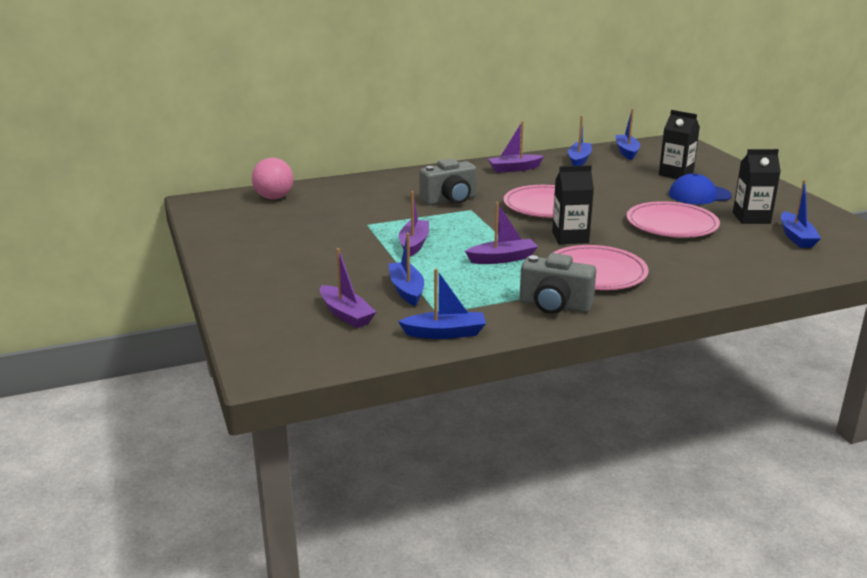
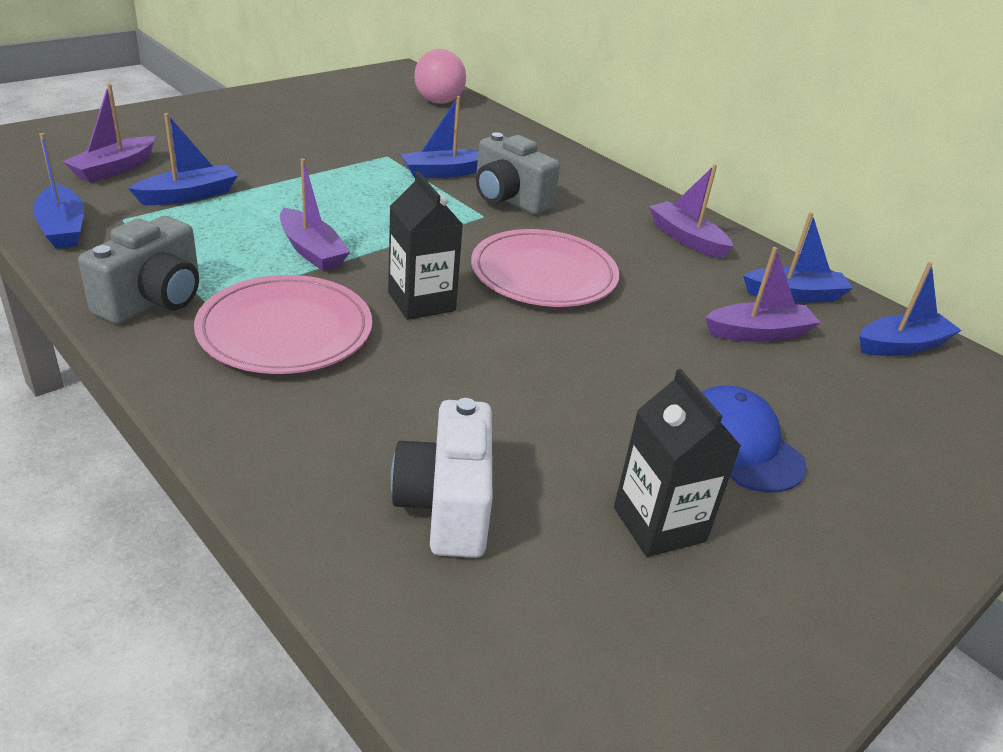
camera: 65 degrees right, 10 degrees up
purple boat [399,191,429,257] -> purple boat moved to [705,247,821,342]
grey camera [520,253,596,314] -> grey camera turned 150 degrees counterclockwise [78,216,199,324]
pink plate [627,201,720,238] -> none
black carton [659,110,700,179] -> none
blue boat [781,180,821,248] -> blue boat moved to [401,96,478,178]
none -> white camera [391,398,492,558]

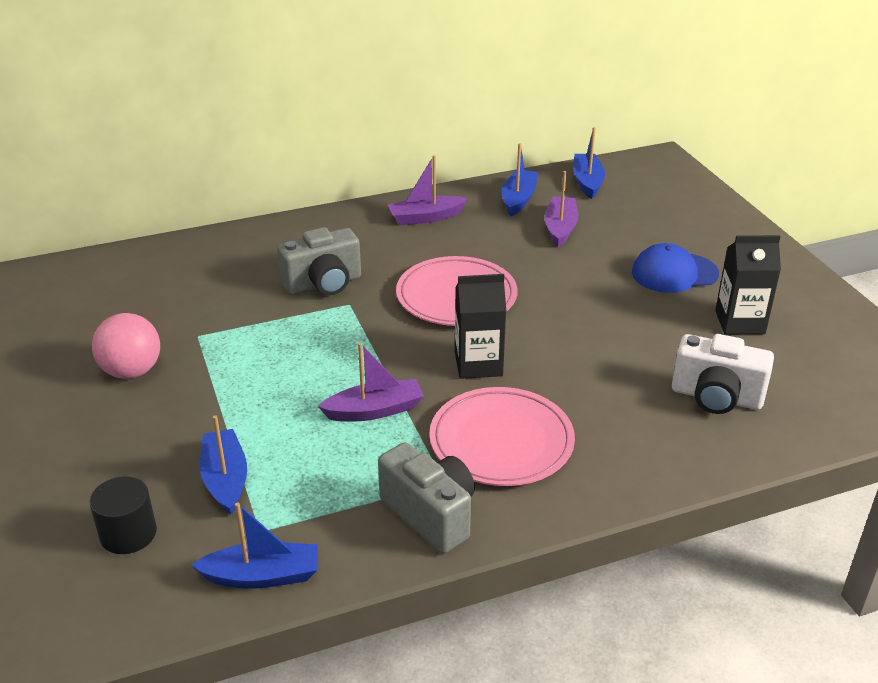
camera: 65 degrees left, 0 degrees up
purple boat [62,84,155,183] -> black cylinder [90,476,157,554]
blue boat [401,96,478,178] -> none
pink ball [414,49,466,104] -> pink ball moved to [92,313,160,379]

